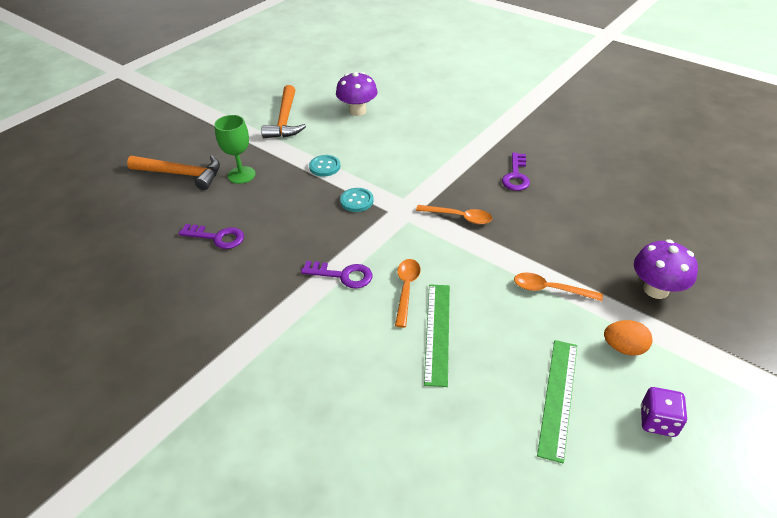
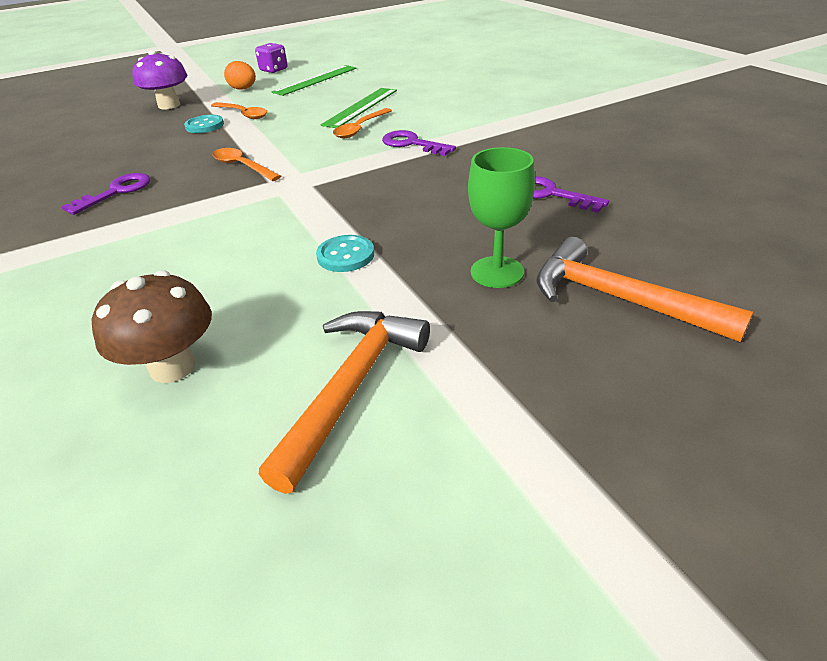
camera: 155 degrees left, 5 degrees down
purple mushroom [336,72,378,116] -> brown mushroom [91,270,212,383]
turquoise button [340,188,374,212] -> turquoise button moved to [184,115,224,133]

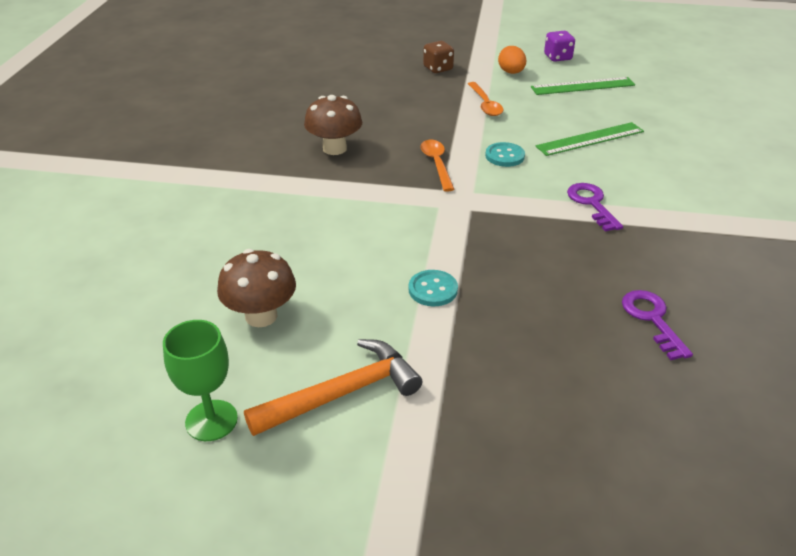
camera: 35 degrees right, 0 degrees up
purple key [61,173,150,215] -> brown mushroom [304,95,362,155]
purple mushroom [132,50,188,109] -> brown dice [423,41,454,73]
turquoise button [184,115,224,133] -> turquoise button moved to [485,142,525,167]
orange spoon [333,108,392,138] -> none
green goblet [468,147,535,288] -> green goblet moved to [163,320,238,441]
orange hammer [536,237,753,342] -> none

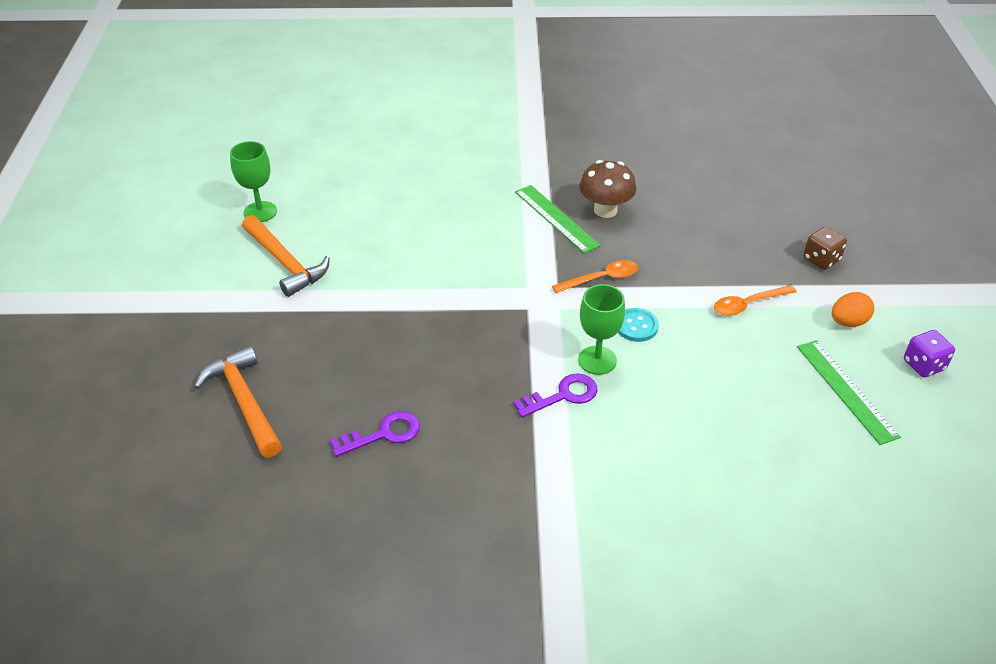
camera: 80 degrees right, 5 degrees up
brown mushroom [217,249,296,327] -> none
turquoise button [409,270,458,306] -> none
green ruler [536,122,644,156] -> green ruler moved to [515,185,601,254]
none -> orange hammer [194,346,282,458]
none -> green goblet [578,284,625,375]

